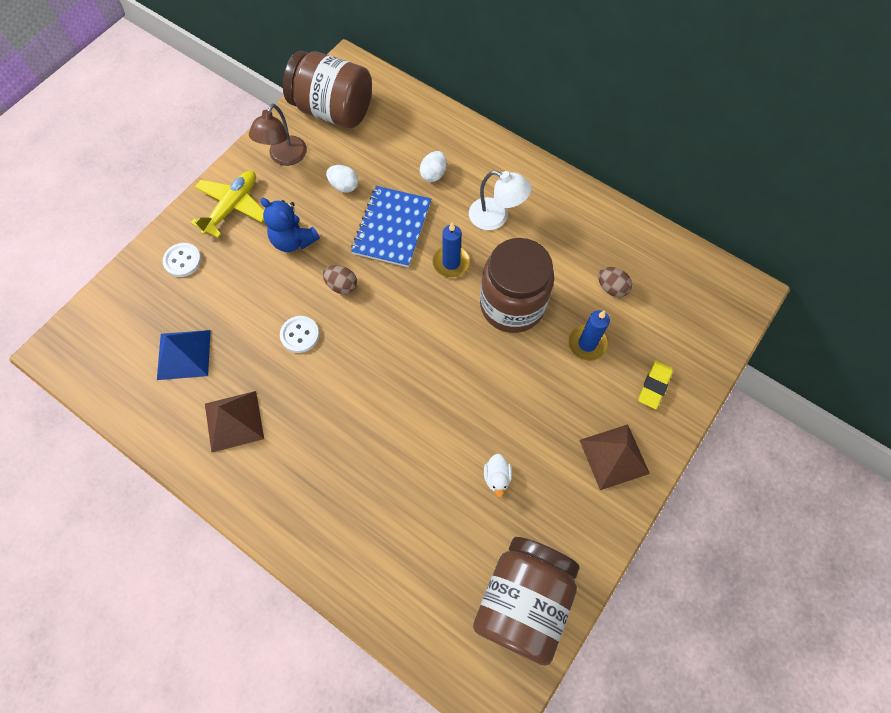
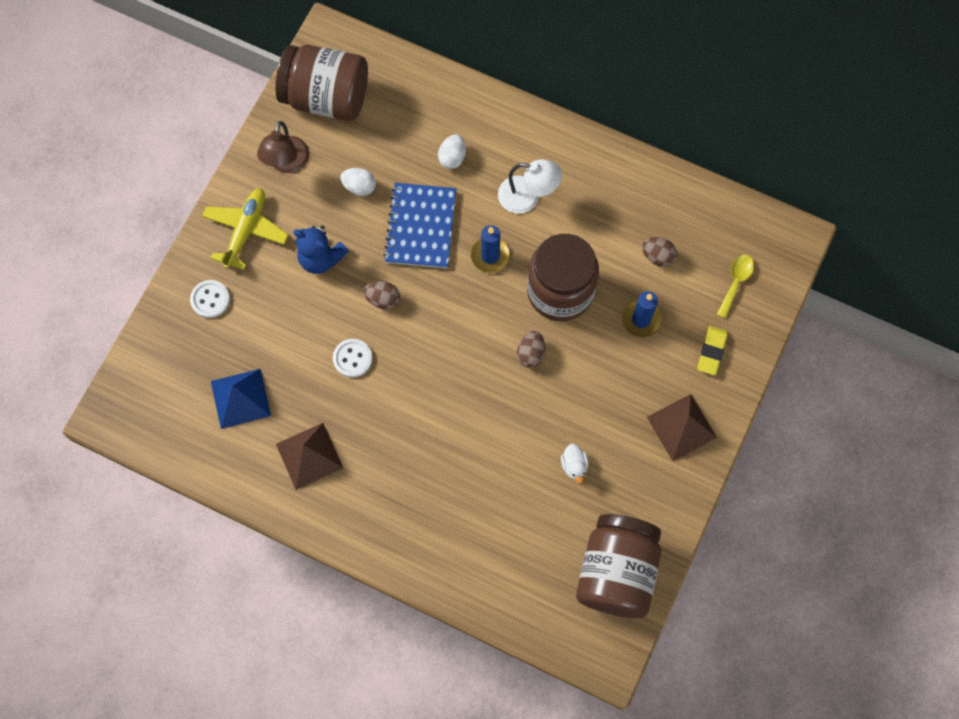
camera: 10 degrees left, 5 degrees up
none -> brown egg [517,331,546,368]
none -> yellow spoon [717,255,754,319]

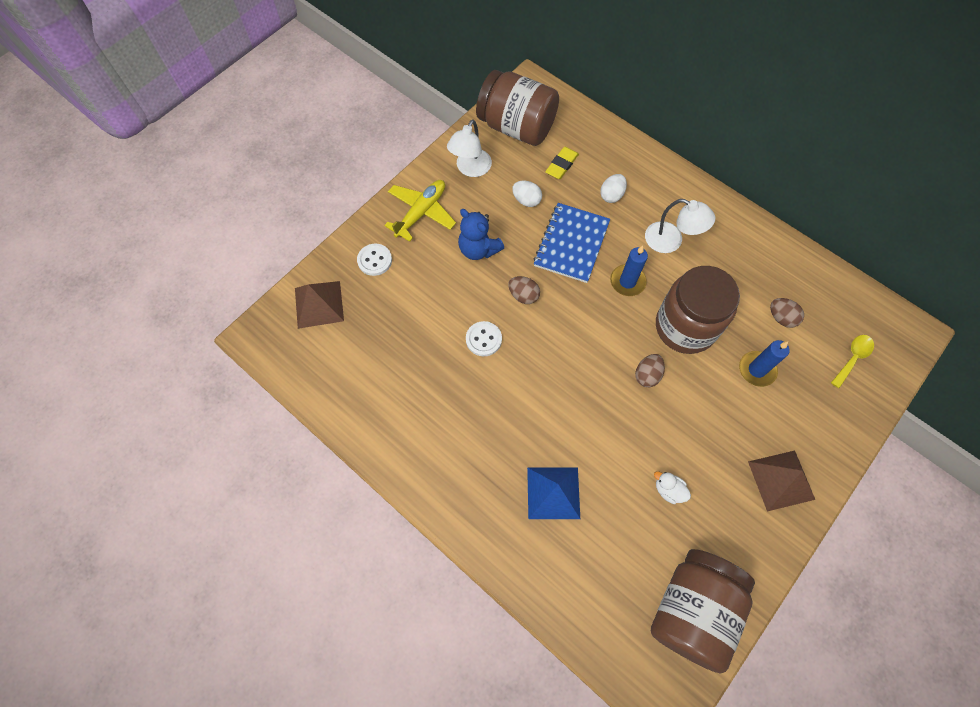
camera: 15 degrees right, 5 degrees down
blue pyramid [211,369,271,429] -> blue pyramid moved to [527,468,580,519]
brown lamp [257,121,309,173] -> white lamp [447,119,492,177]
brown pyramid [276,423,343,490] -> brown pyramid moved to [295,281,344,329]
white duck [561,444,588,483] -> white duck turned 120 degrees clockwise [654,471,691,504]
yellow eraser [697,326,728,375] -> yellow eraser moved to [545,147,579,179]

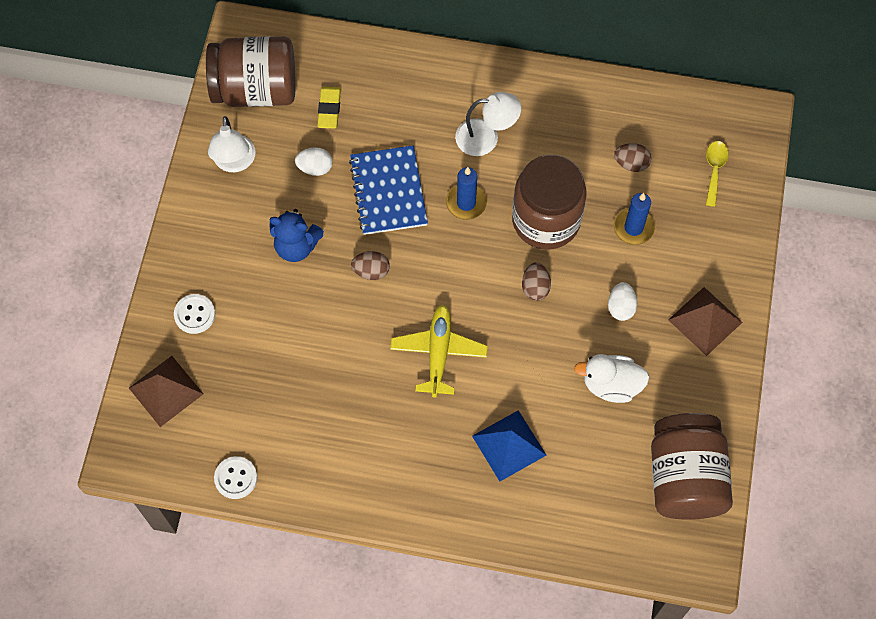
camera: 30 degrees left, 0 degrees up
yellow plane [384,180,456,242] -> yellow plane moved to [390,305,488,398]
white button [466,321,502,356] -> white button moved to [214,456,257,499]
white egg [600,174,627,203] -> white egg moved to [608,282,637,321]
white duck [654,471,691,504] -> white duck [574,354,650,403], size x1.72

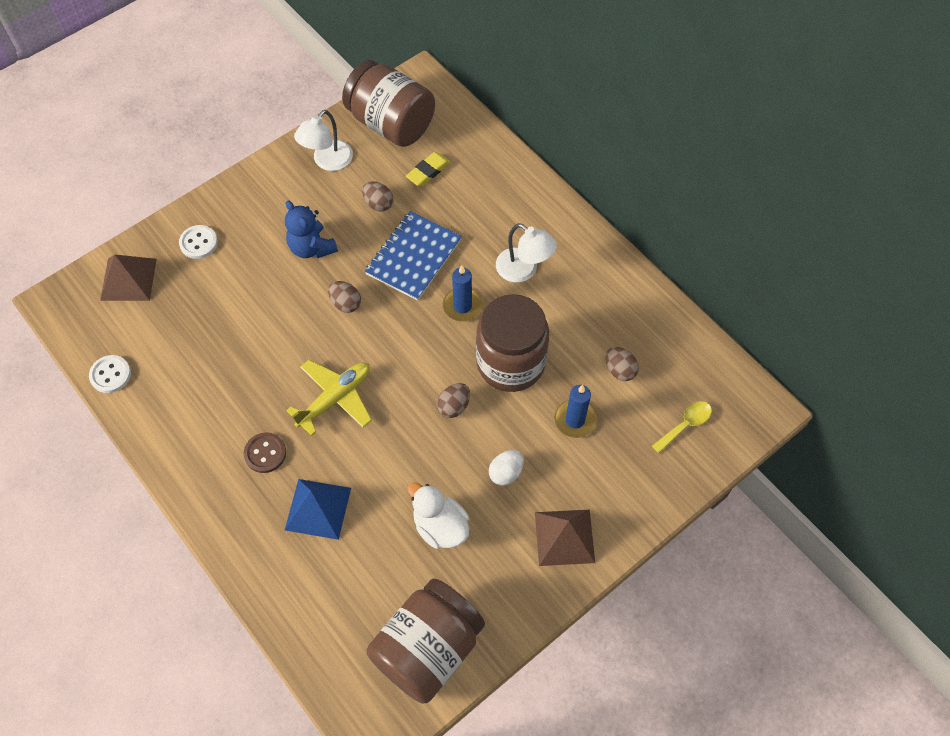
camera: 40 degrees right, 5 degrees down
white egg [295,147,333,176] -> brown egg [362,181,393,212]
none -> brown button [244,432,286,473]

